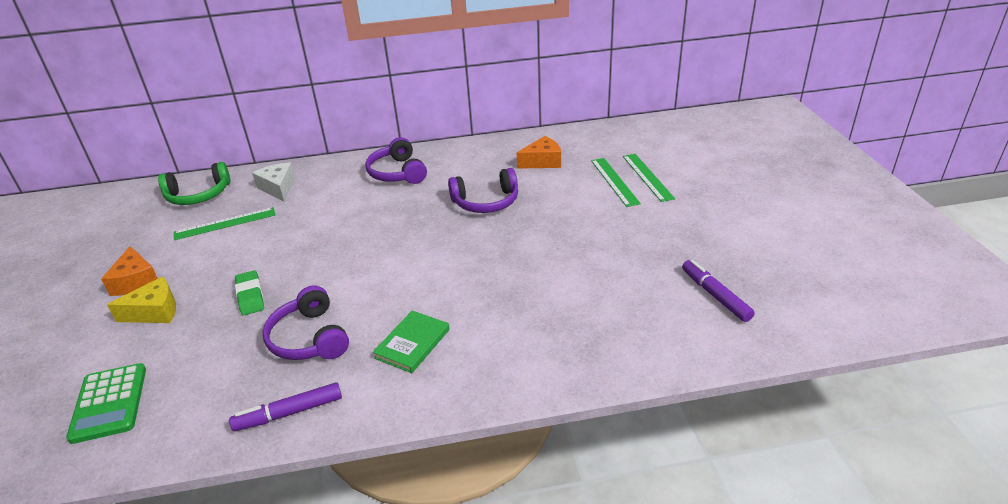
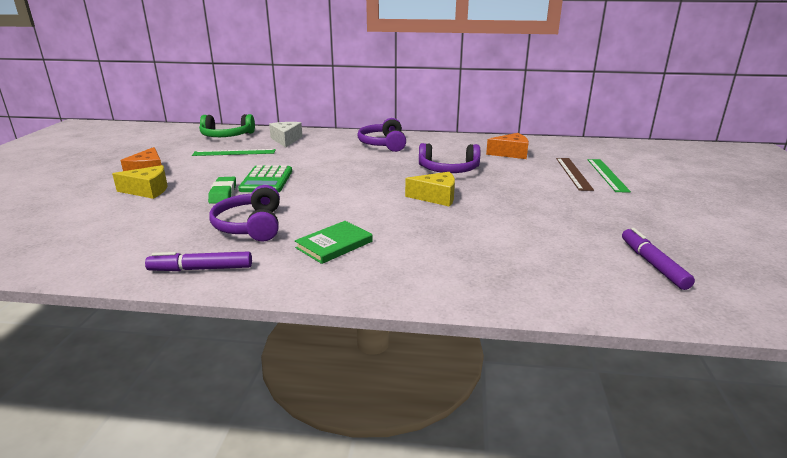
camera: 15 degrees right, 10 degrees down
green calculator [66,363,146,444] -> green calculator moved to [238,165,292,192]
green ruler [591,158,641,207] -> brown ruler [556,158,594,191]
none -> yellow cheese [405,172,455,207]

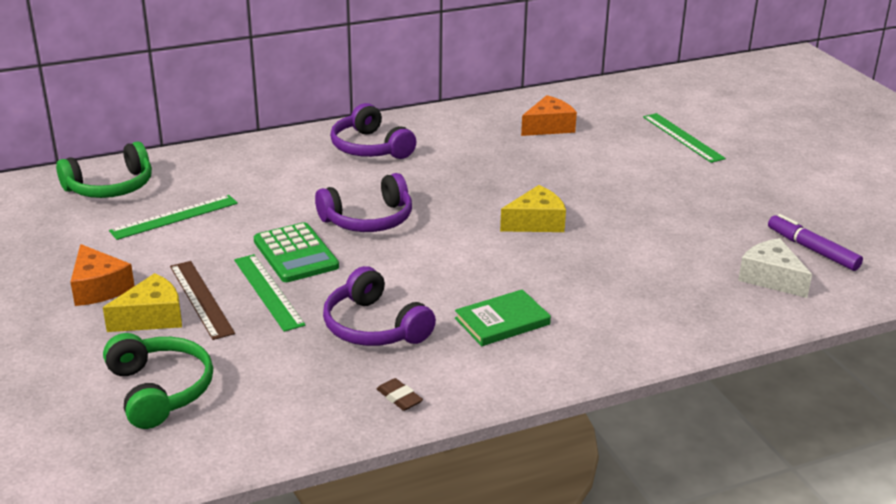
camera: 30 degrees left, 5 degrees up
purple marker [145,251,252,271] -> brown eraser [377,378,423,411]
green eraser [208,177,236,204] -> green ruler [234,254,306,332]
white cheese [269,122,303,147] -> white cheese moved to [738,238,812,298]
green book [295,221,373,264] -> green book turned 45 degrees clockwise [455,289,551,346]
purple headphones [419,143,480,173] -> purple headphones moved to [315,173,412,232]
brown ruler [556,158,594,191] -> brown ruler moved to [170,261,235,340]
none -> green headphones [103,333,213,429]

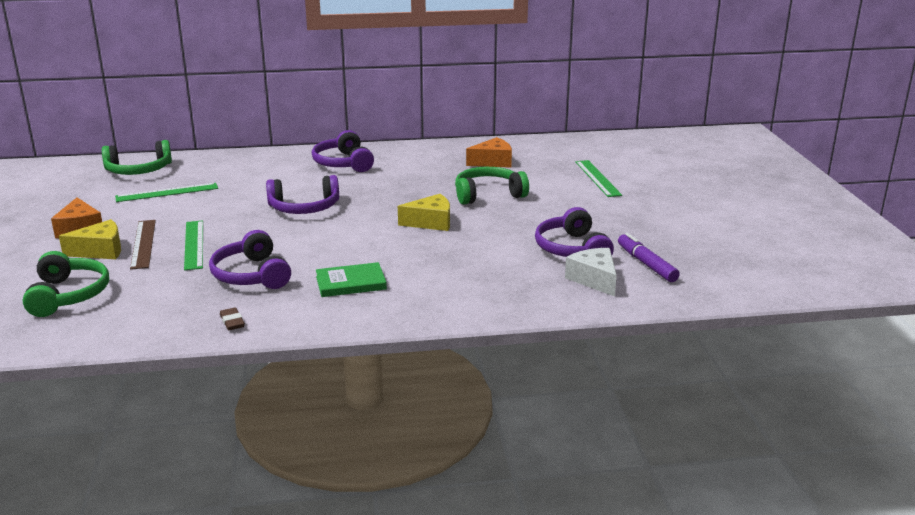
camera: 15 degrees right, 5 degrees down
green calculator [254,222,339,282] -> none
none -> green headphones [455,167,529,205]
none -> purple headphones [535,207,614,257]

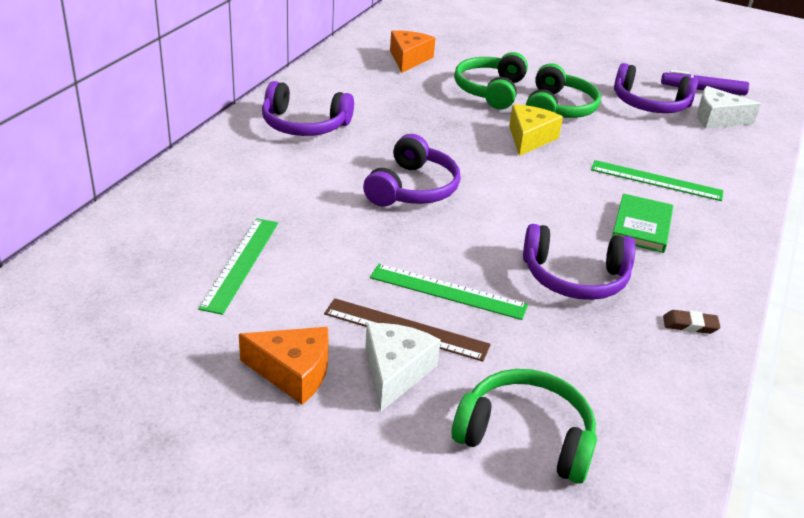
camera: 60 degrees left, 10 degrees up
yellow cheese [59,219,121,259] -> white cheese [365,323,441,412]
green headphones [102,140,172,175] -> green headphones moved to [526,63,601,118]
green ruler [575,160,622,197] -> green ruler moved to [591,160,724,201]

